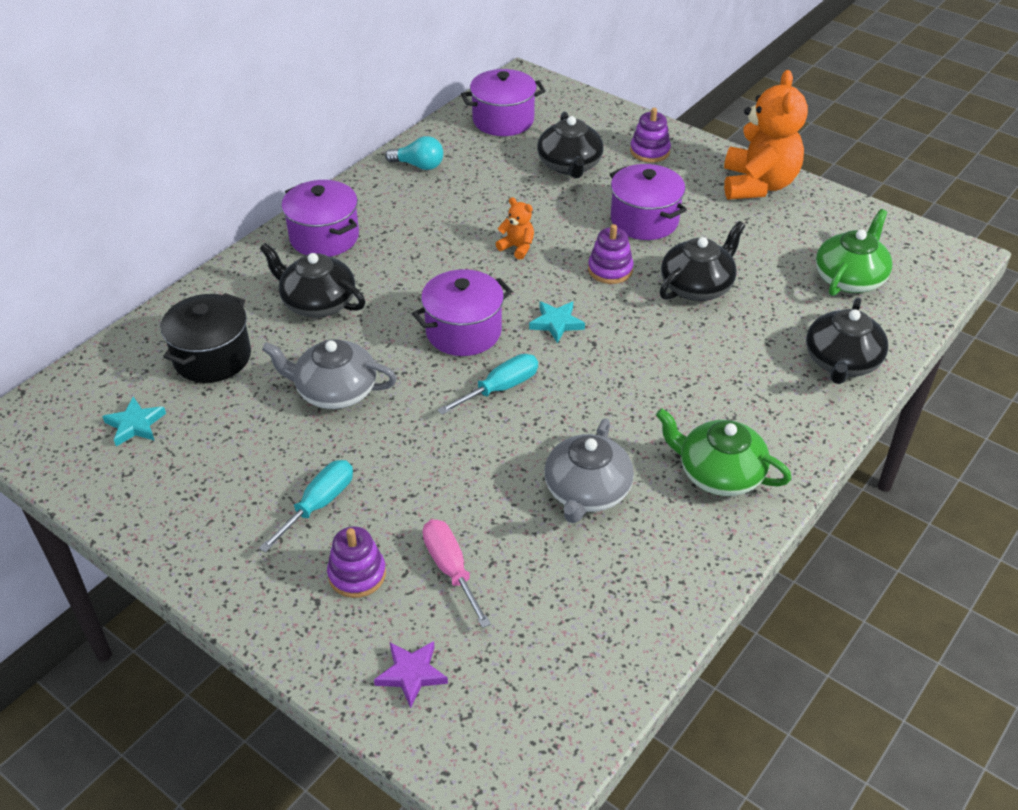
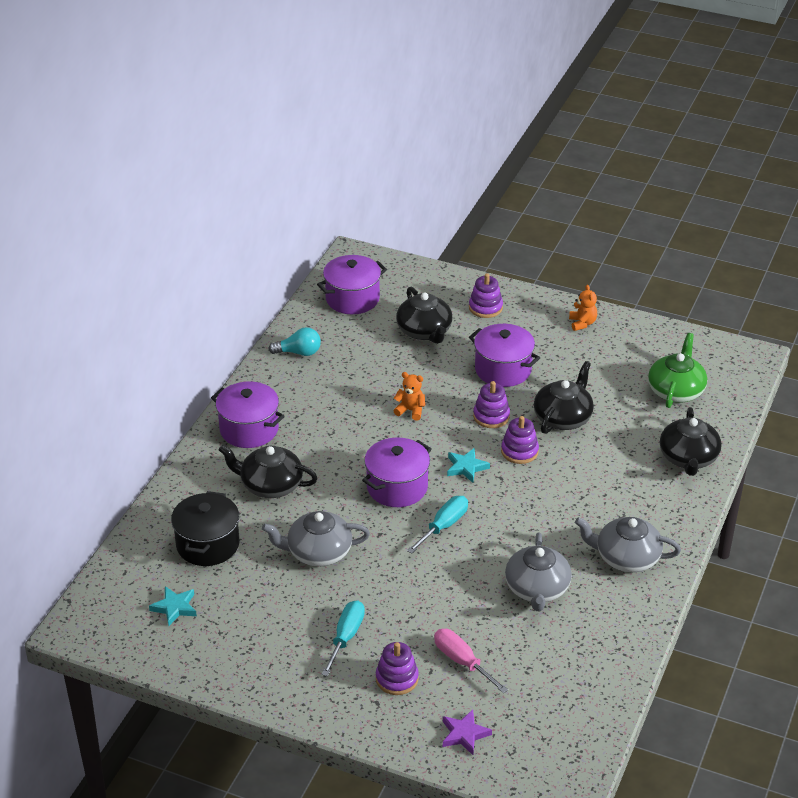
camera: 15 degrees left, 5 degrees down
green teapot [656,408,792,496] -> grey teapot [575,517,681,572]
orange teddy bear [724,70,808,200] -> orange teddy bear [569,285,597,331], size x0.44
none -> purple stacking toy [501,416,539,464]

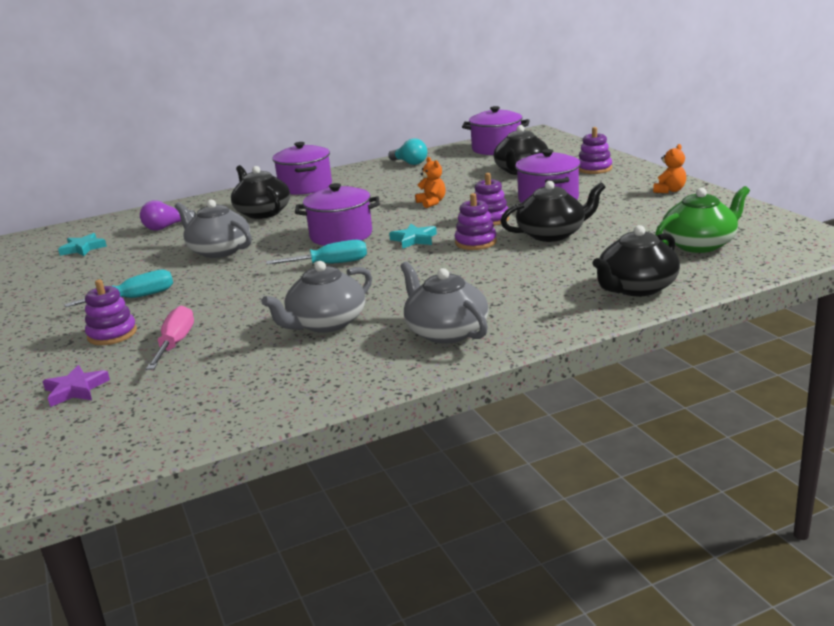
camera: 45 degrees right, 15 degrees down
black pot [171,491,240,566] -> purple light bulb [140,200,196,231]

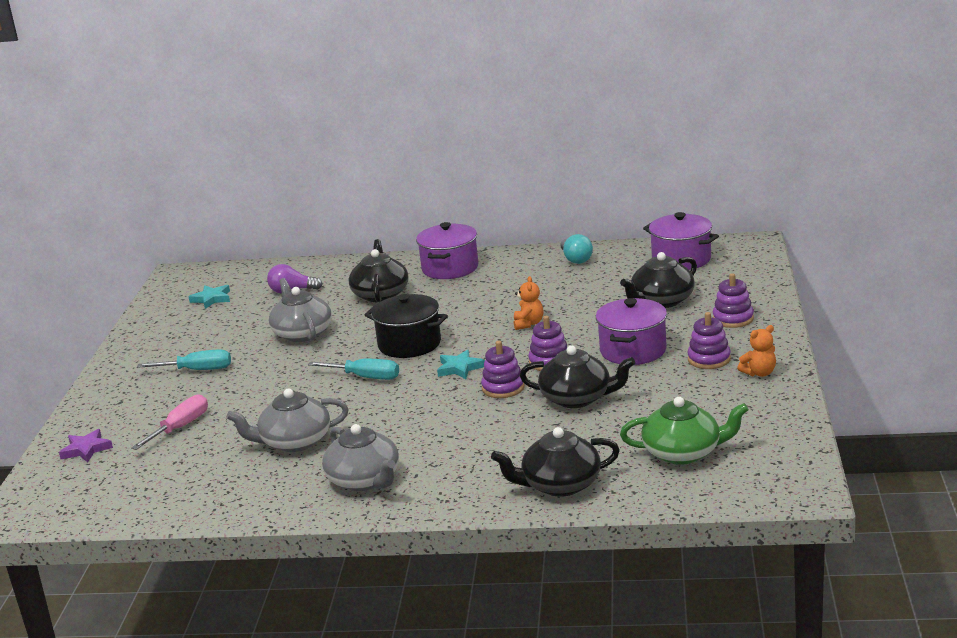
camera: 30 degrees right, 0 degrees up
purple stacking toy [85,279,137,345] -> purple stacking toy moved to [688,312,731,369]
purple pot [295,183,380,246] -> black pot [365,294,448,358]
grey teapot [400,262,489,344] -> grey teapot turned 150 degrees clockwise [322,424,399,491]

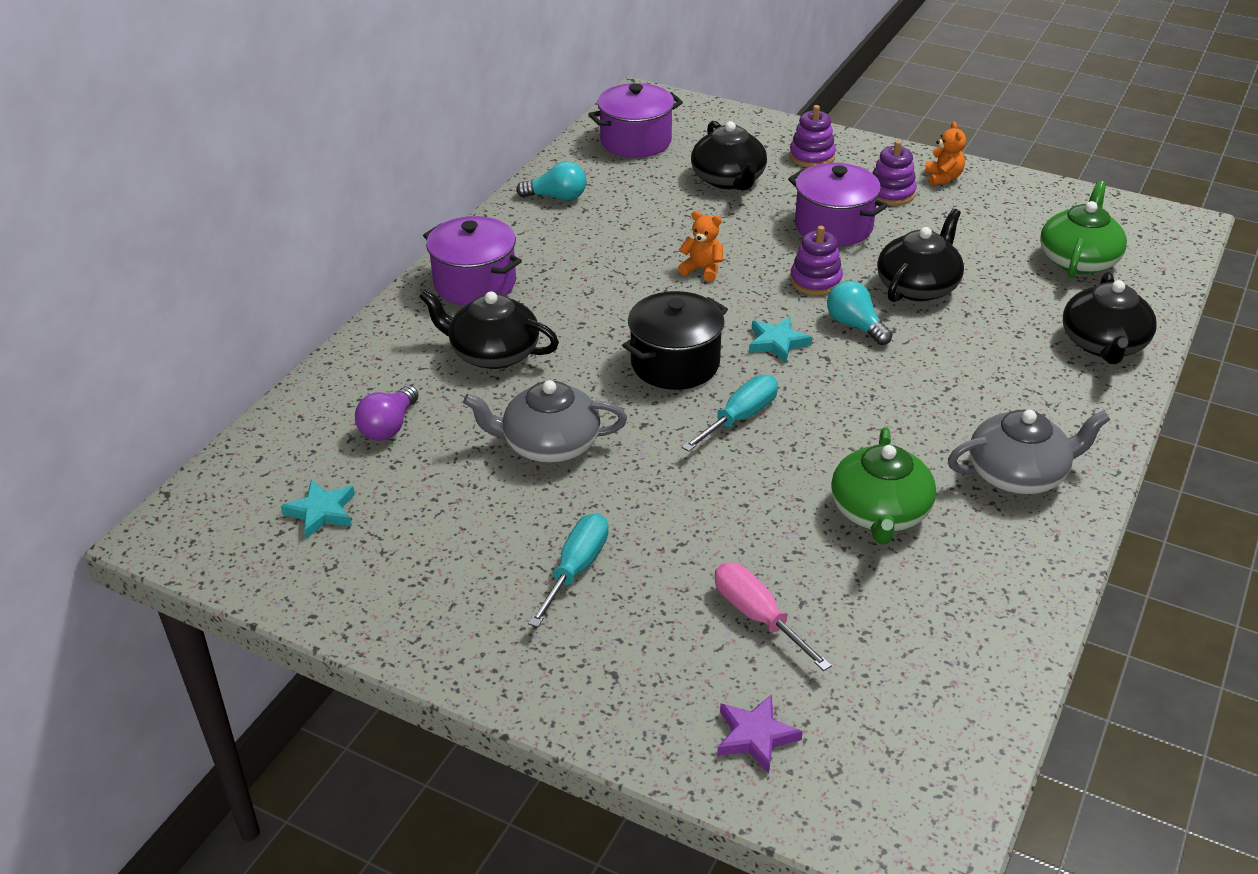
camera: 70 degrees left, 15 degrees up
grey teapot [227,388,349,452] -> green teapot [831,427,936,544]
purple stacking toy [481,341,525,398] -> turquoise light bulb [827,280,892,345]

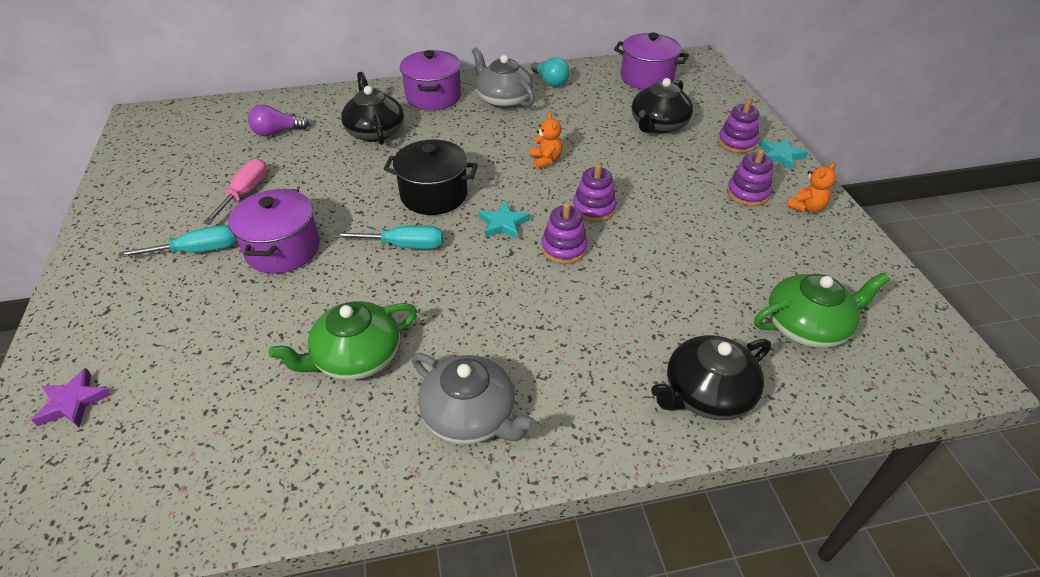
camera: 50 degrees right, 5 degrees up
turquoise star [281,480,355,539] -> turquoise star moved to [760,138,808,170]
grey teapot [463,380,627,463] -> grey teapot moved to [472,47,535,109]
pink screwdriver [715,562,832,671] -> pink screwdriver moved to [203,158,267,224]
purple pot [788,163,888,246] -> purple pot moved to [228,189,320,274]
turquoise light bulb [827,280,892,345] -> purple stacking toy [541,203,588,264]
black teapot [877,209,964,302] -> none

